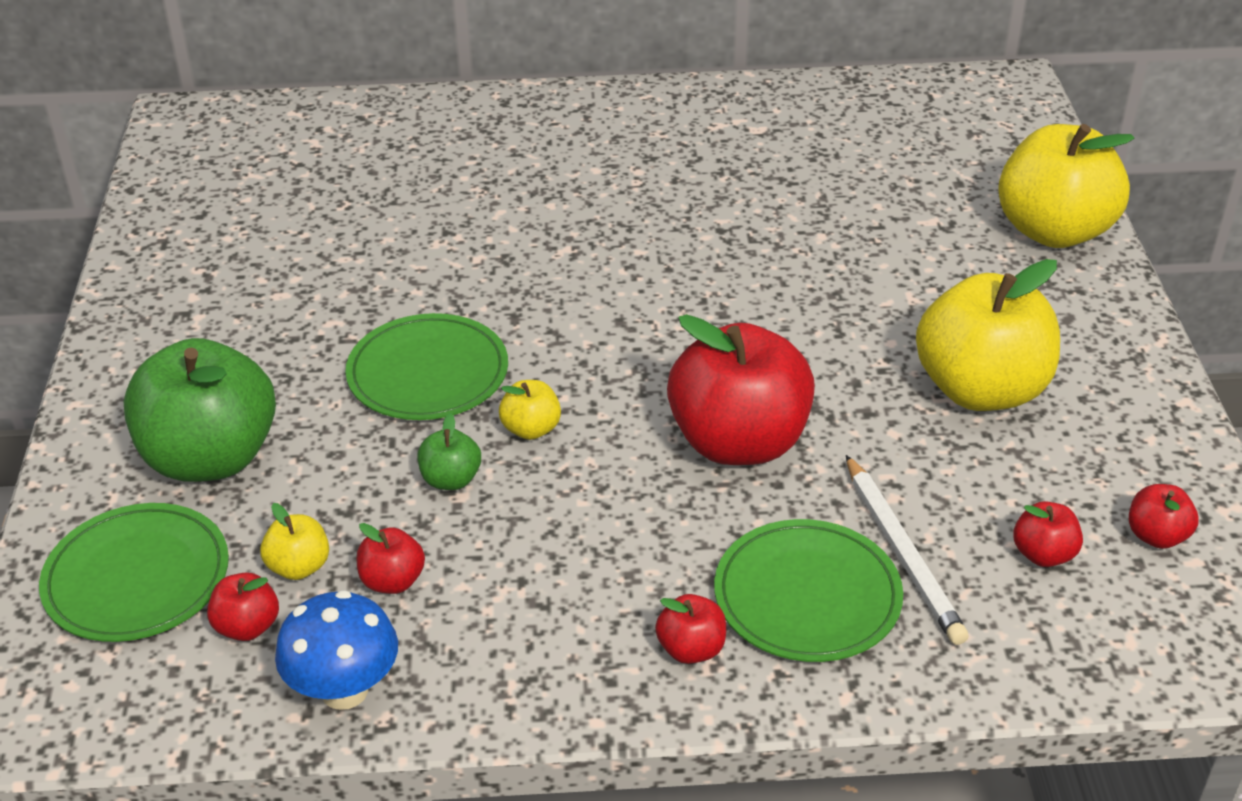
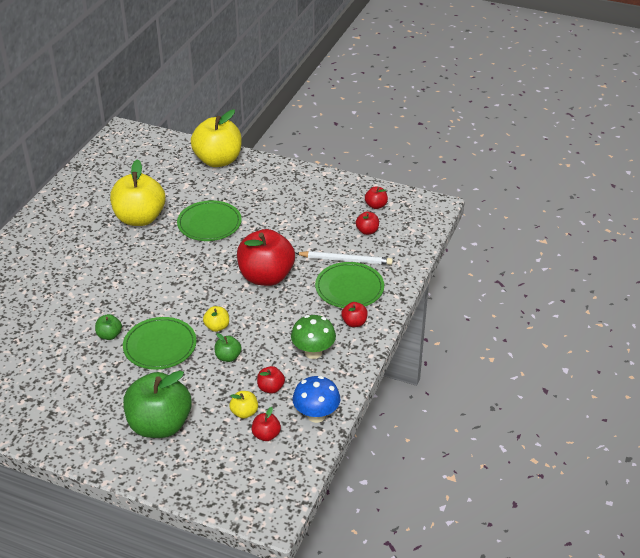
camera: 65 degrees left, 0 degrees up
green plate [39,503,229,642] -> green plate moved to [177,200,242,241]
yellow apple [916,259,1060,411] -> yellow apple moved to [110,159,165,226]
none -> green apple [95,314,122,340]
none -> green mushroom [291,315,336,359]

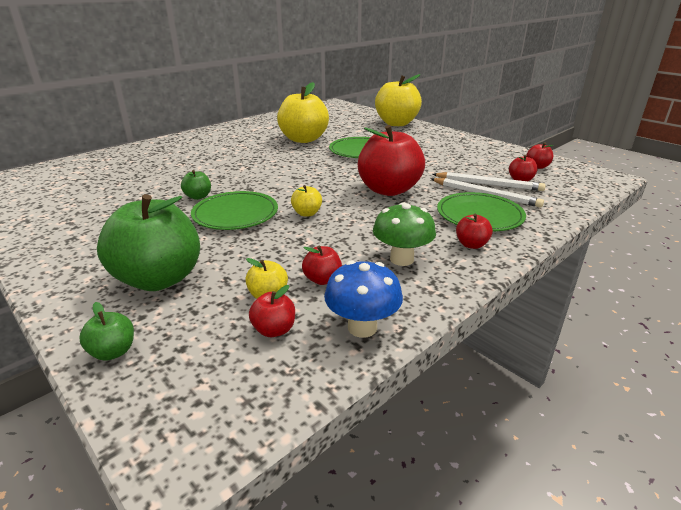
camera: 25 degrees right, 10 degrees down
green apple [215,333,242,362] -> green apple moved to [79,302,134,361]
none -> white pencil [432,172,546,191]

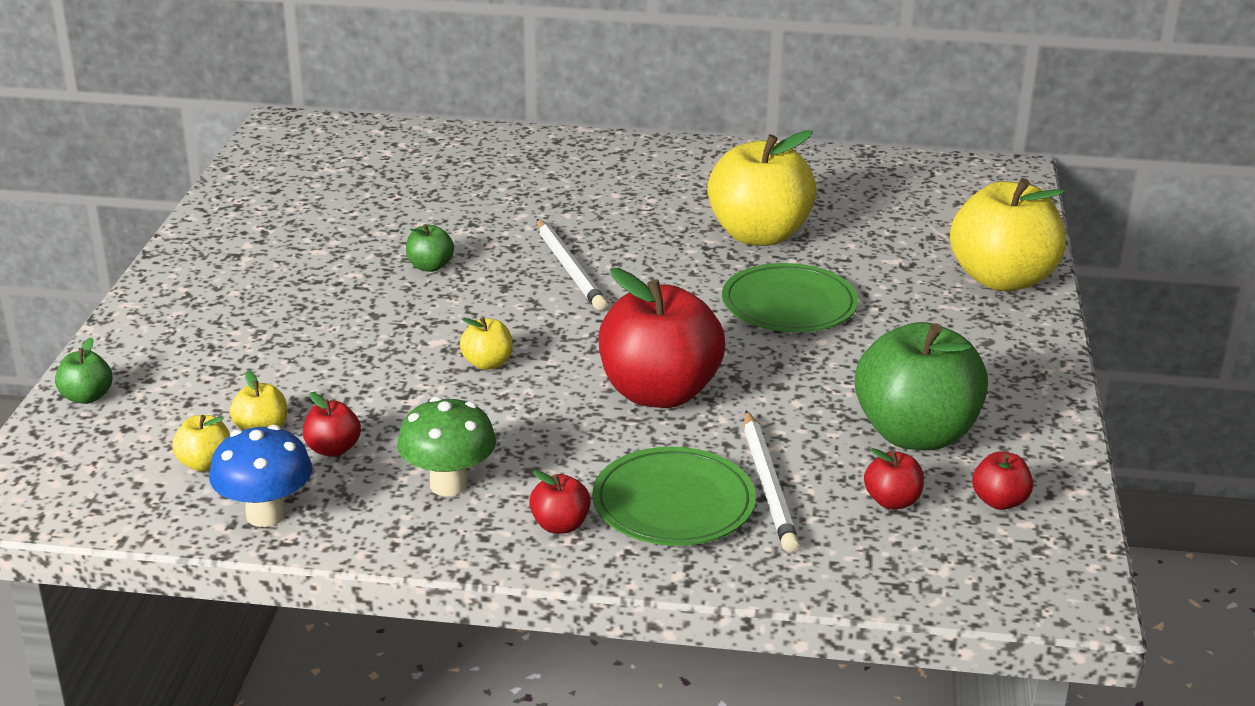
camera: 50 degrees right, 0 degrees up
green apple [97,194,200,291] -> green apple moved to [855,322,988,450]
green plate [191,191,278,230] -> none
red apple [249,285,295,337] -> yellow apple [172,415,230,472]
white pencil [432,172,546,191] -> white pencil moved to [537,219,607,310]

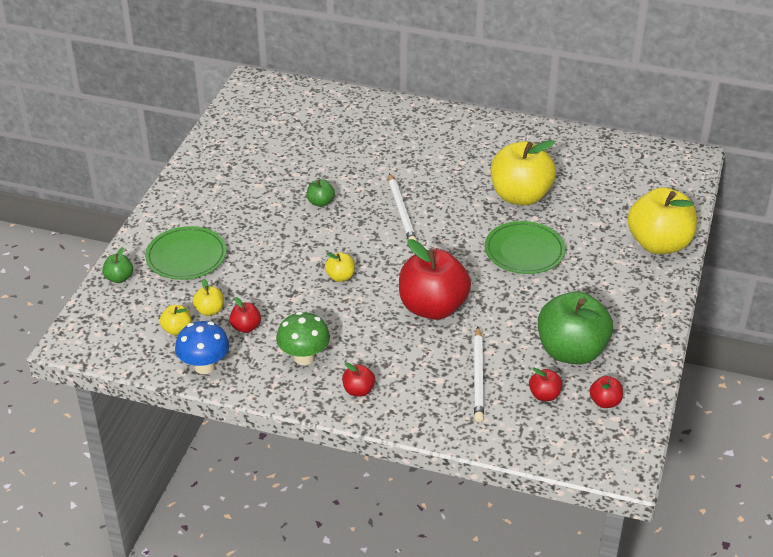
camera: 10 degrees right, 10 degrees up
green plate [592,447,756,546] -> green plate moved to [145,226,227,280]

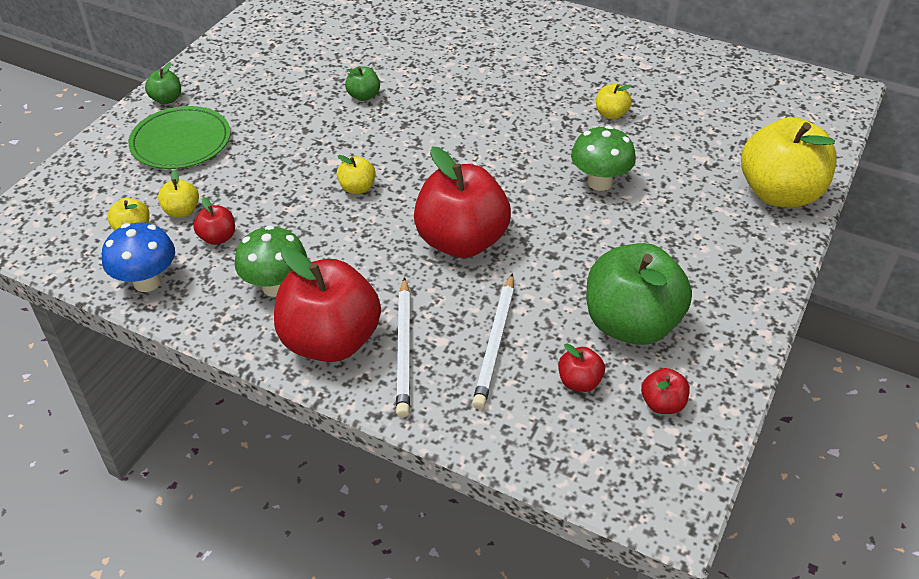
camera: 10 degrees right, 5 degrees up
green apple [102,247,133,283] -> green apple moved to [145,62,181,104]
red apple [342,362,375,397] -> red apple [274,247,381,362], size x2.32
white pencil [389,173,417,241] -> white pencil moved to [396,277,410,417]
green plate [485,221,565,274] -> green mushroom [571,126,636,191]
yellow apple [491,140,556,206] -> yellow apple [596,84,632,119], size x0.43

